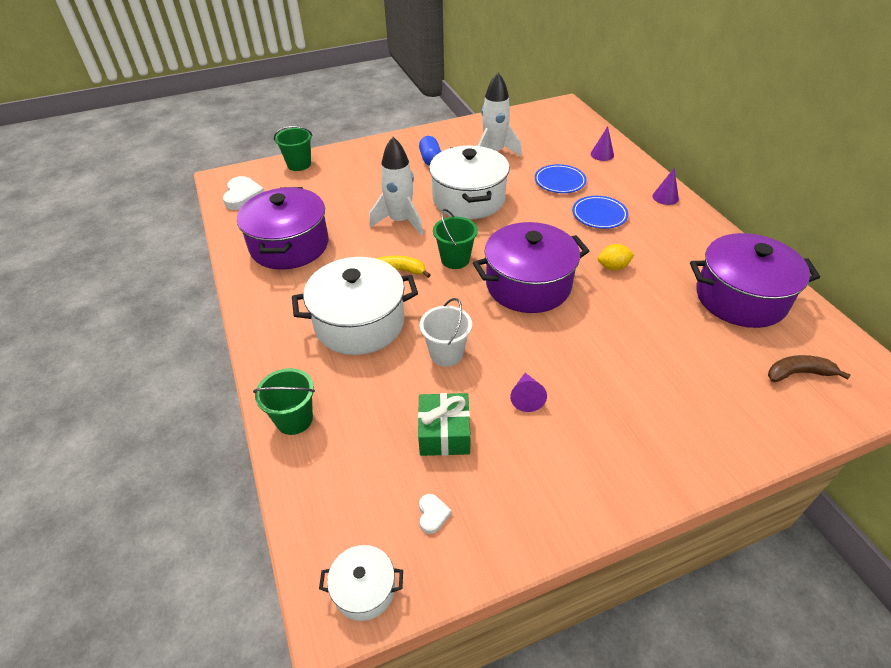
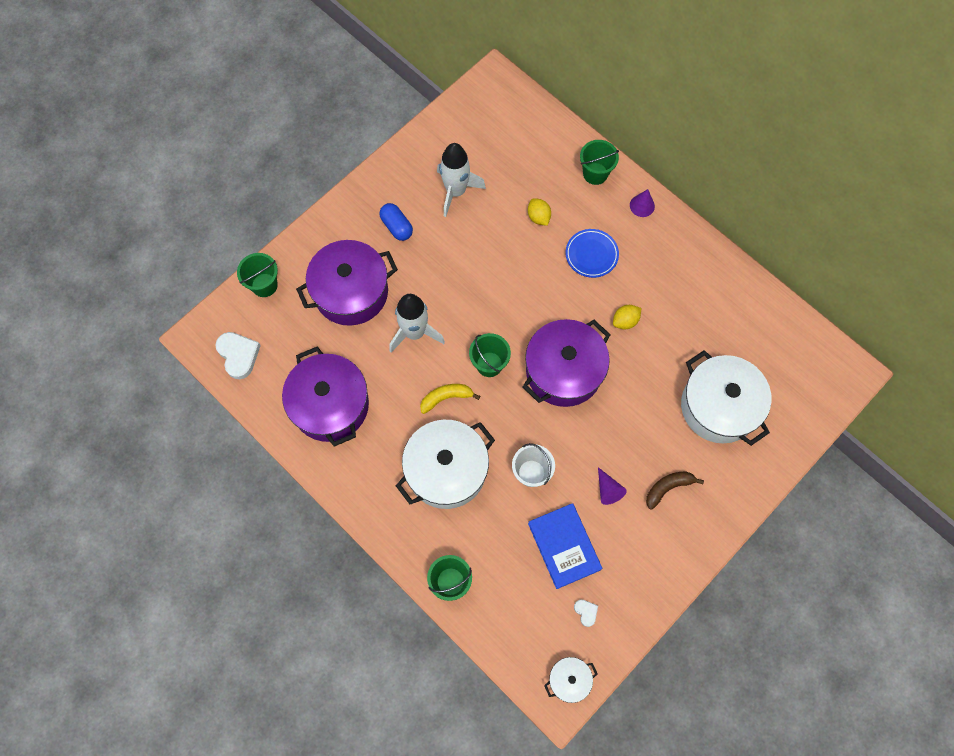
camera: 25 degrees left, 25 degrees up
green gift [418,393,471,456] -> blue book [528,503,602,589]
white pot [429,145,510,219] -> white pot moved to [681,350,771,446]
blue plate [535,164,587,193] -> yellow lemon [528,198,551,226]
purple cone [591,126,614,161] -> none
purple pot [690,233,820,328] -> purple pot moved to [296,240,398,326]
brown banana [768,355,851,382] -> brown banana moved to [646,472,704,510]
none -> green bucket [580,140,619,185]

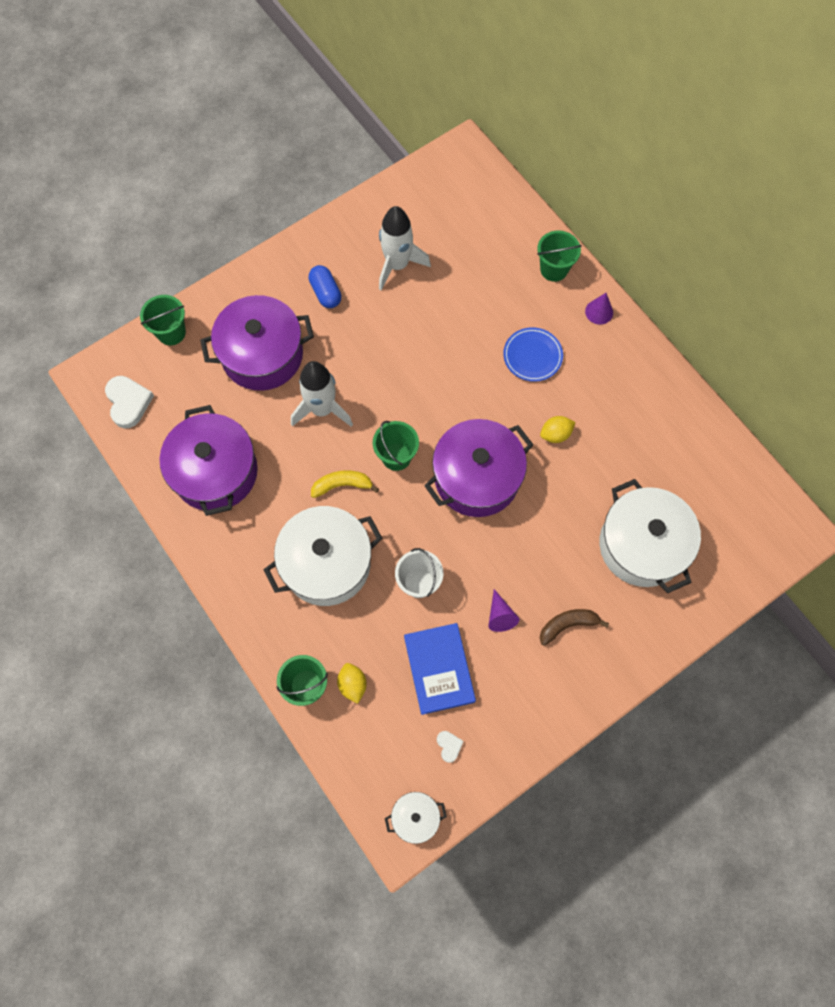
camera: 10 degrees right, 0 degrees up
yellow lemon [528,198,551,226] -> yellow lemon moved to [337,663,367,704]

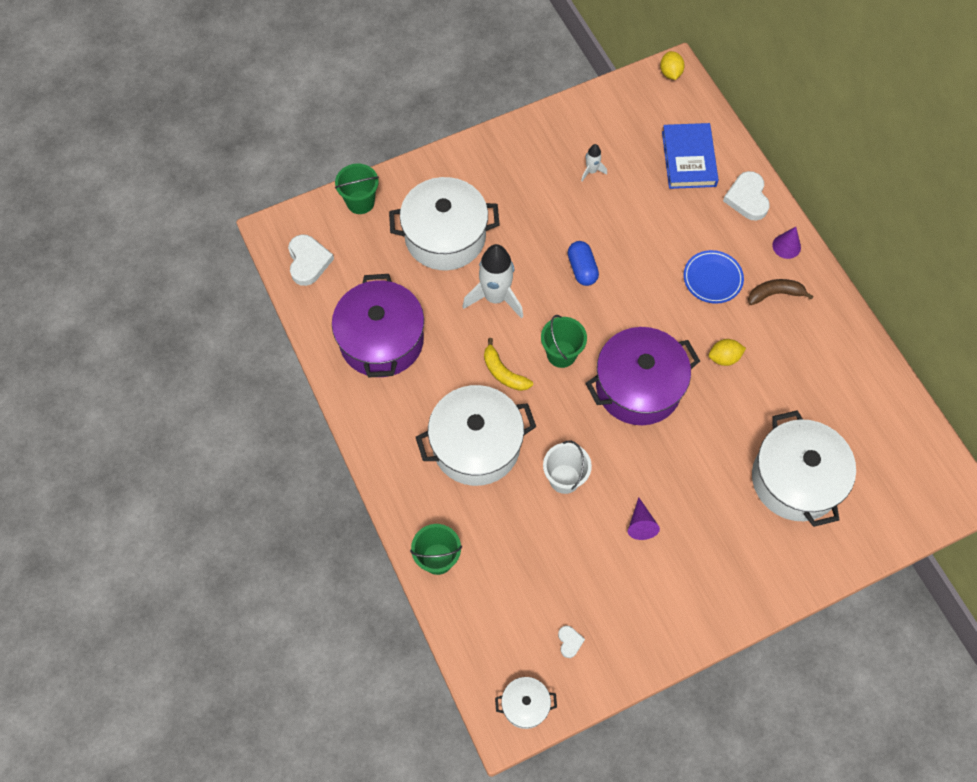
camera: 10 degrees right, 5 degrees down
purple pot [200,295,314,391] -> white pot [389,177,500,270]
blue capsule [308,265,341,308] -> blue capsule moved to [568,241,599,286]
yellow banana [311,470,379,498] -> yellow banana turned 135 degrees counterclockwise [484,338,533,391]
yellow lemon [337,663,367,704] -> yellow lemon moved to [660,51,685,80]
white rocket [379,206,431,290] -> white rocket [581,144,607,181], size x0.47
blue book [404,623,476,715] -> blue book moved to [662,123,719,189]
green bucket [537,230,582,282] -> white heart [723,171,770,221]
brown banana [540,609,609,646] -> brown banana moved to [748,279,814,305]

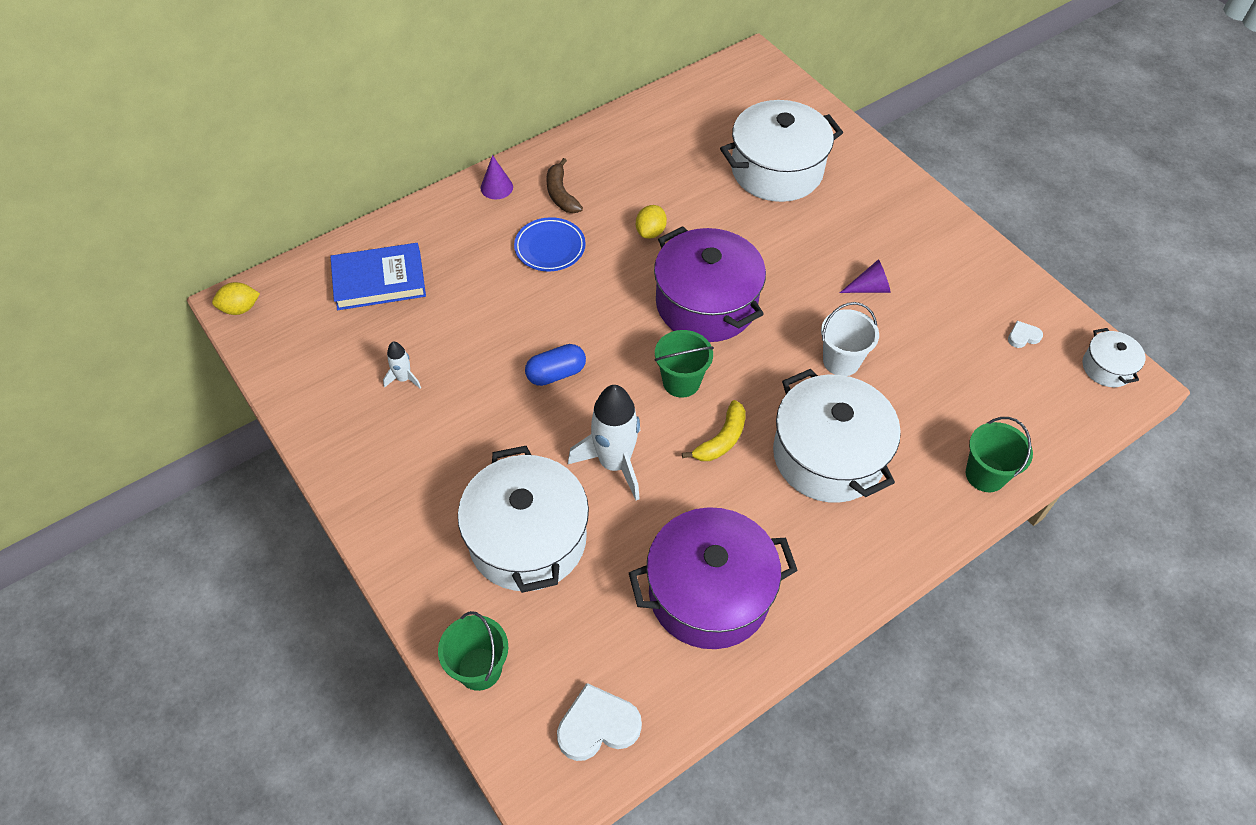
camera: 100 degrees left, 10 degrees down
yellow lemon [709,339,746,366] -> yellow lemon turned 45 degrees clockwise [636,205,667,239]
white heart [723,171,770,221] -> none

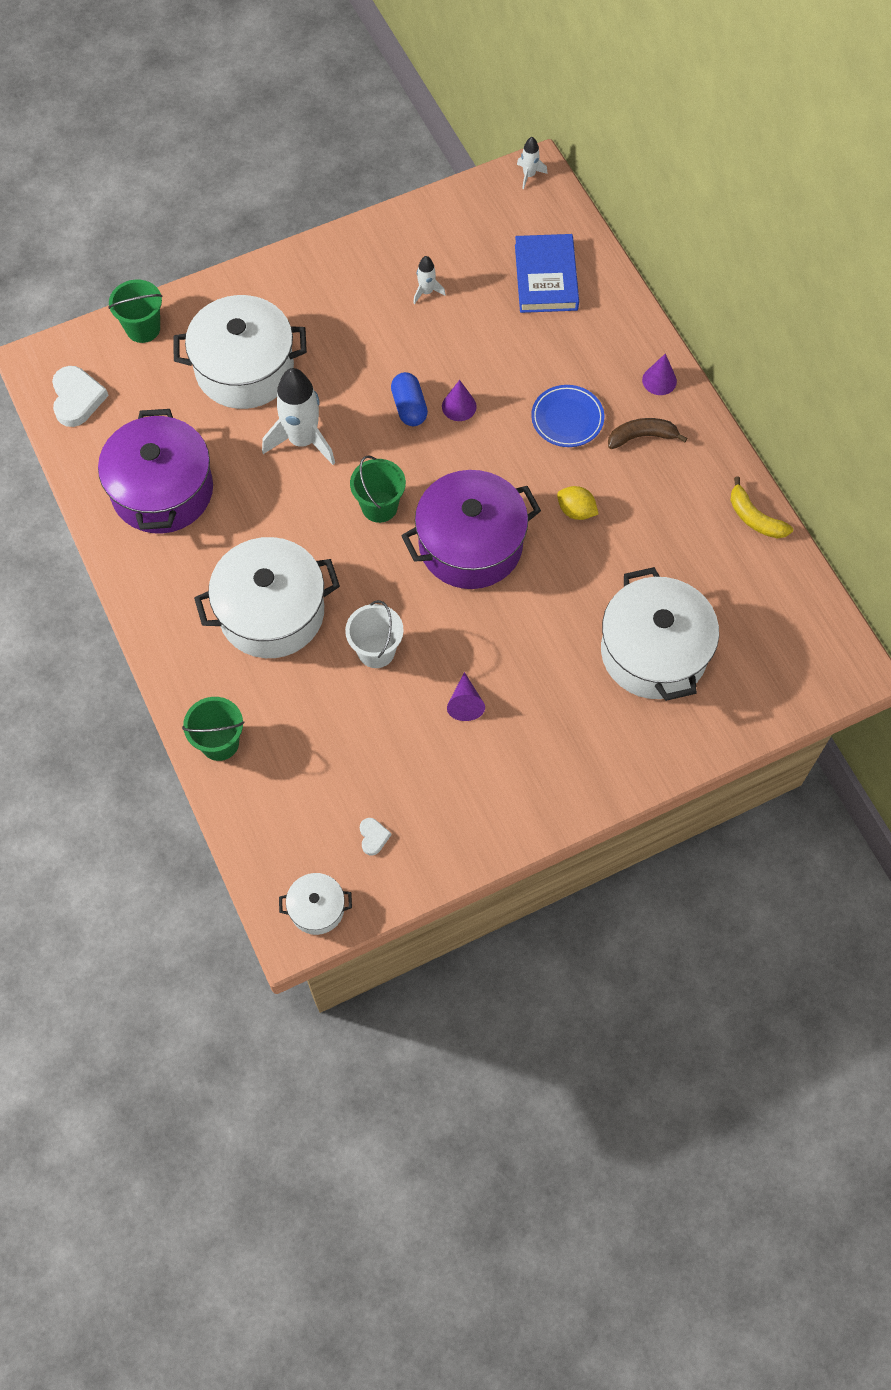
camera: 100 degrees right, 10 degrees up
yellow lemon [212,282,260,315] -> white rocket [517,137,548,189]
yellow banana [682,400,746,461] -> yellow banana moved to [730,477,793,538]
none -> purple cone [442,380,477,421]

